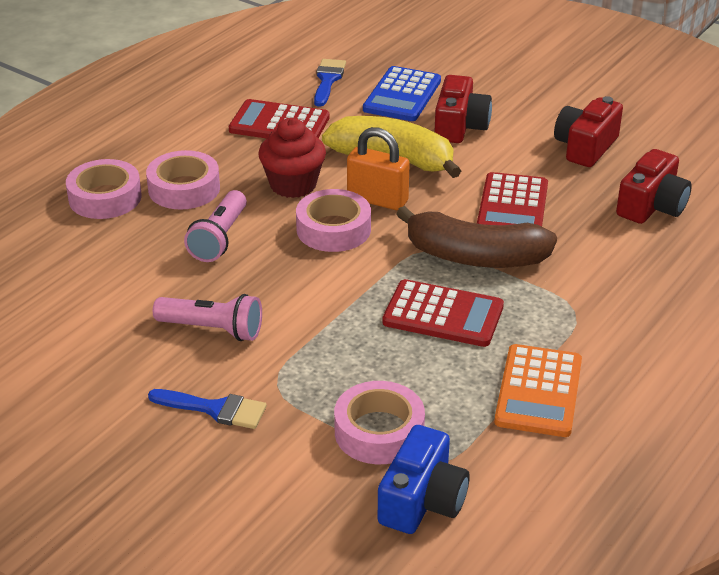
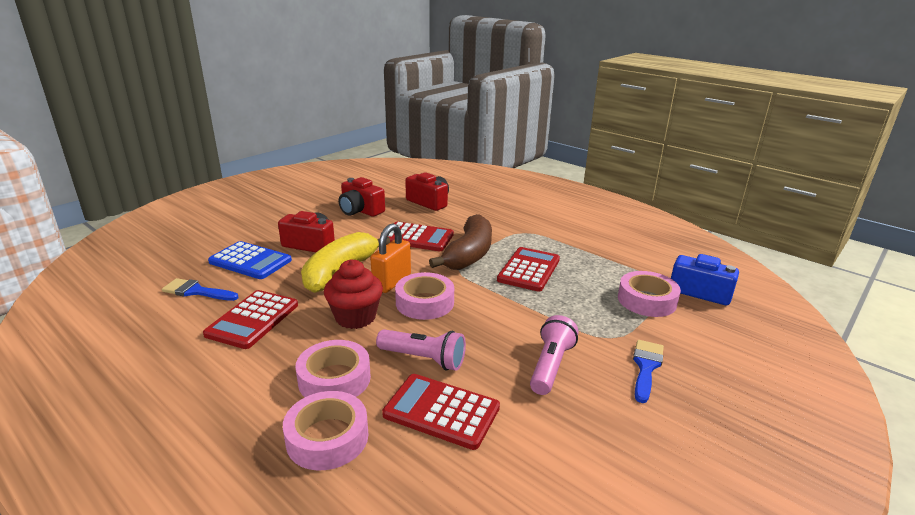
camera: 85 degrees left, 10 degrees down
orange calculator [494,344,582,437] -> none
none -> red calculator [382,374,500,450]

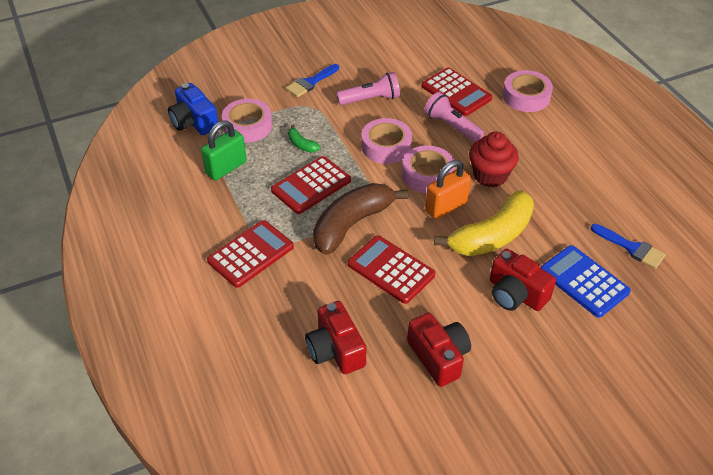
camera: 155 degrees left, 20 degrees up
red calculator [203,290,298,349] -> red calculator moved to [207,220,294,288]
pink tape [295,340,371,397] -> pink tape moved to [361,118,412,164]
pink flashlight [530,315,578,395] -> pink flashlight turned 150 degrees counterclockwise [336,72,400,105]
none -> green padlock [201,120,247,180]
none -> green banana [288,125,320,153]

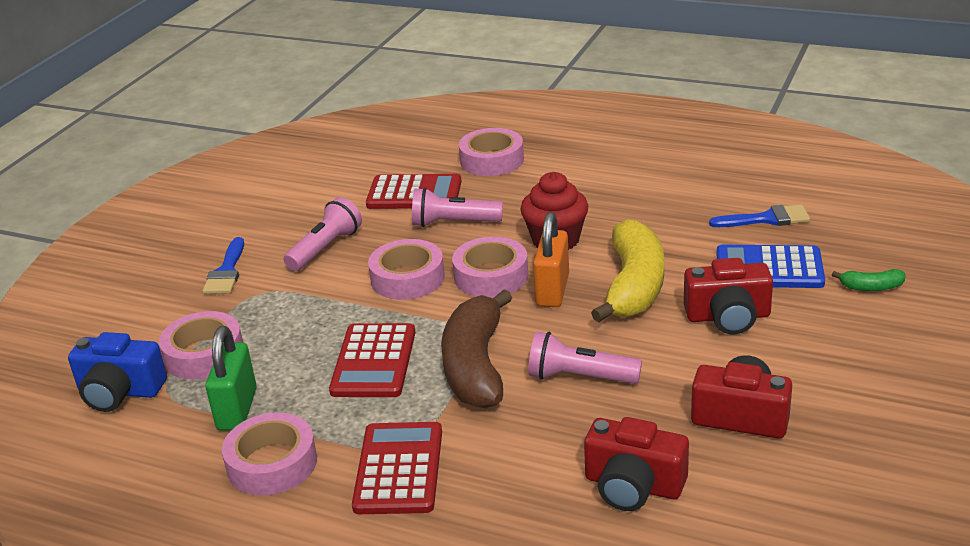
camera: 40 degrees left, 15 degrees down
green banana [288,125,320,153] -> green banana moved to [832,269,906,291]
red calculator [348,235,435,304] -> pink flashlight [528,332,642,384]
none -> pink tape [222,412,317,496]

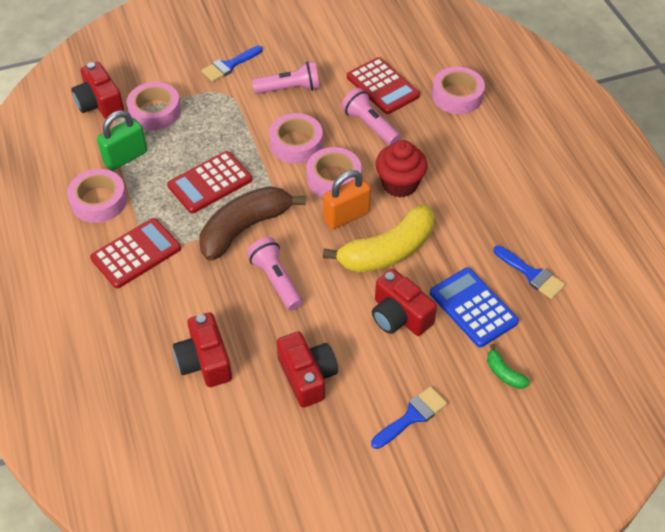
camera: 45 degrees right, 20 degrees up
blue camera [68,332,167,412] -> red camera [71,62,124,119]
none -> blue brush [371,386,447,449]

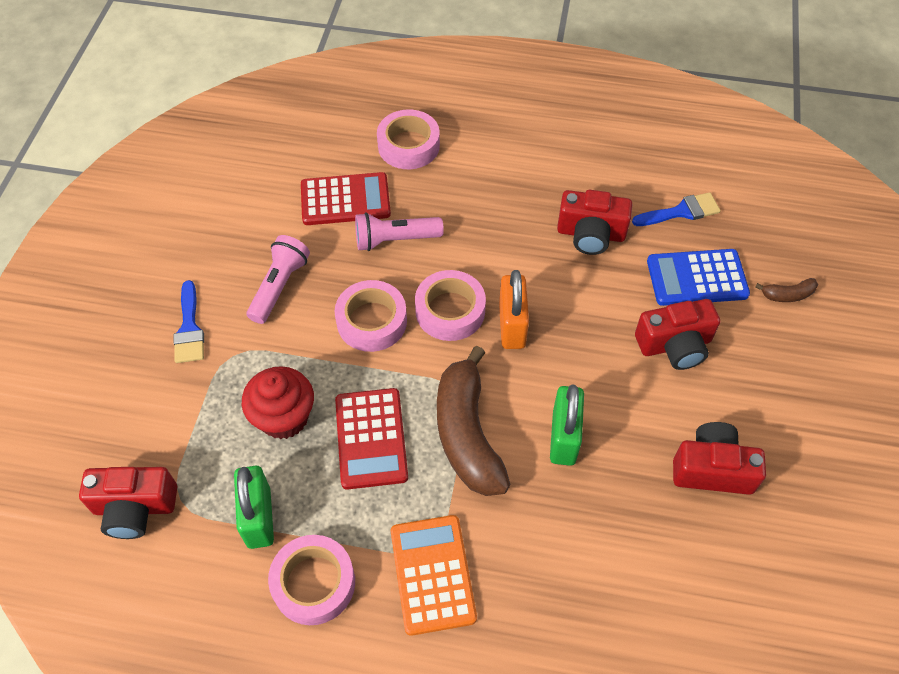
camera: 60 degrees left, 5 degrees up
red calculator [90,218,181,288] -> orange calculator [391,515,477,636]
pink tape [126,82,181,130] -> none
red camera [173,312,232,387] -> red camera moved to [557,190,632,255]
pink flashlight [247,237,303,311] -> green padlock [550,385,584,466]
yellow banana [323,204,434,273] -> none
blue brush [371,386,447,449] -> none
red cupcake [375,140,428,198] -> red cupcake moved to [242,366,314,439]
green banana [487,344,530,389] -> brown banana [755,278,818,302]

